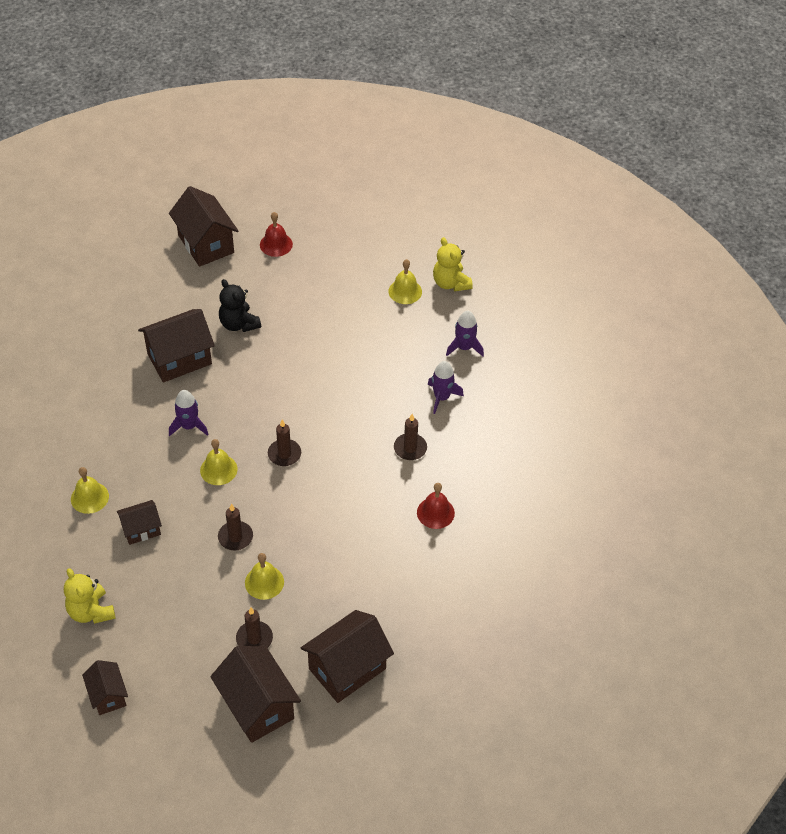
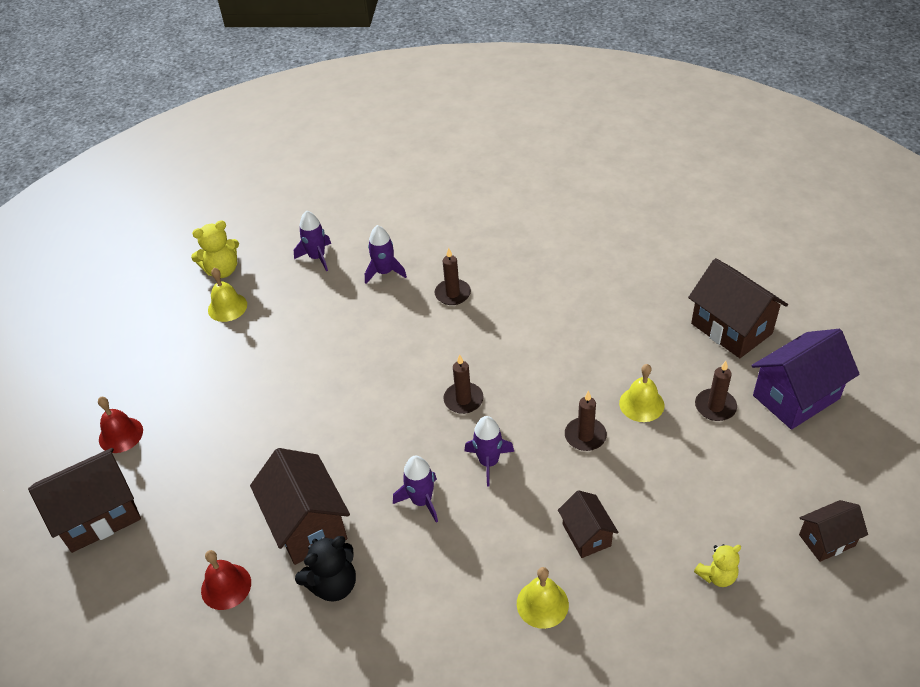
camera: 85 degrees left, 5 degrees down
yellow teddy bear [64,568,115,624] -> yellow teddy bear [694,544,741,587], size x0.66
yellow bell [200,439,237,485] -> purple rocket [464,416,514,487]
brown house [210,646,301,743] -> purple house [752,329,860,430]
black teddy bear [219,279,261,332] -> black teddy bear moved to [295,536,356,602]
red bell [417,483,455,529] -> red bell moved to [201,550,251,610]

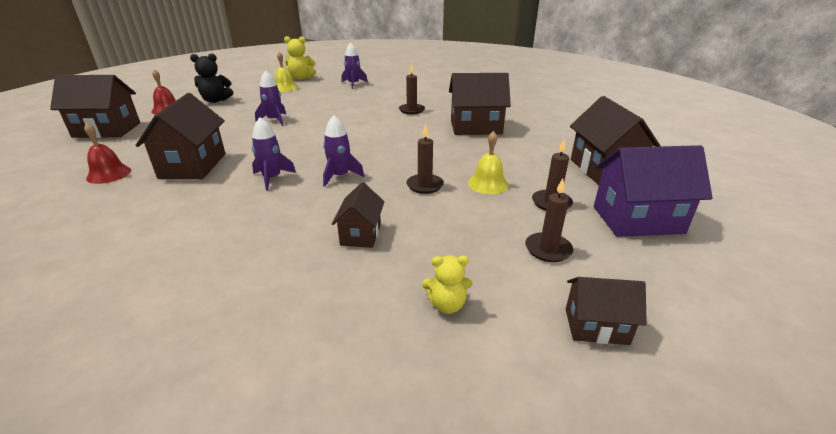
camera: 25 degrees right, 15 degrees down
black teddy bear [295,536,356,602] -> black teddy bear moved to [190,53,233,103]
purple rocket [365,225,407,284] -> purple rocket moved to [255,70,286,126]
brown candle [443,354,484,414] -> brown candle moved to [525,179,573,262]
yellow bell [517,567,569,629] -> none
none -> brown house [449,73,511,135]

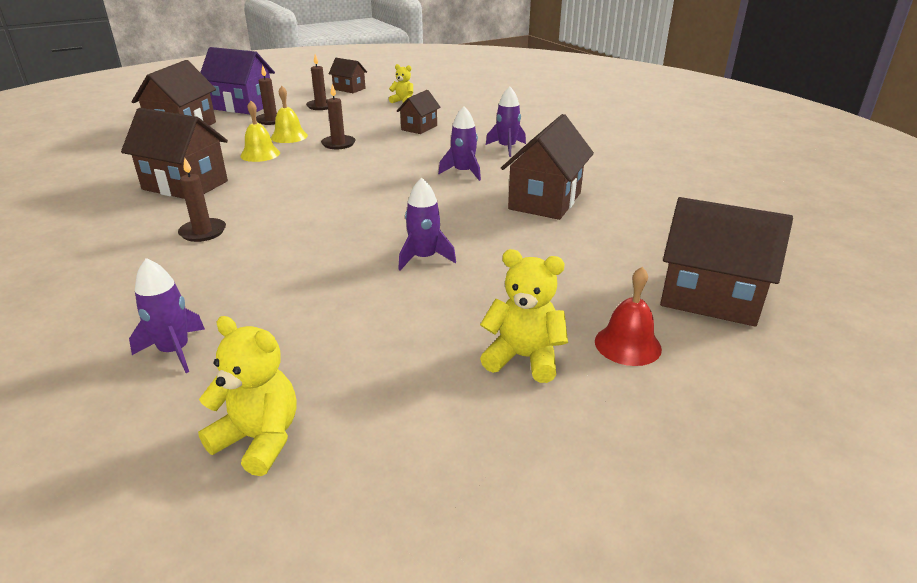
camera: 155 degrees left, 0 degrees up
red bell [84,123,131,184] -> none
black teddy bear [190,53,233,103] -> yellow teddy bear [480,249,568,383]
yellow bell [275,52,298,92] -> yellow bell moved to [240,101,280,162]
purple rocket [323,115,364,187] -> purple rocket moved to [486,86,526,157]

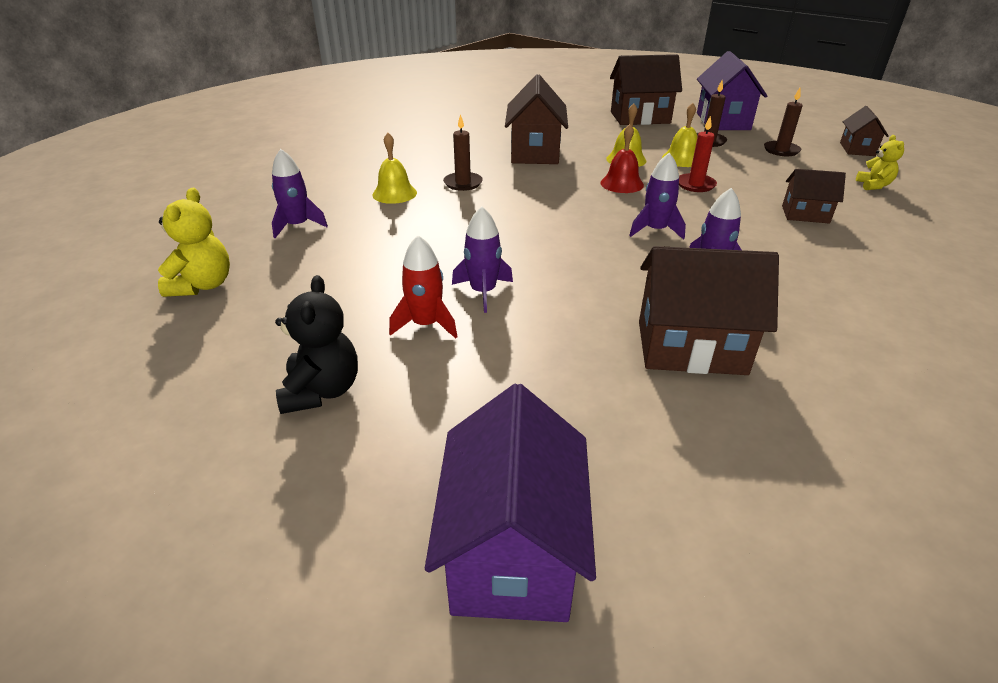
camera: 70 degrees right, 5 degrees up
brown candle [321,84,356,149] -> red candle [679,115,717,192]
yellow teddy bear [480,249,568,383] -> black teddy bear [275,275,358,414]
purple rocket [486,86,526,157] -> purple rocket moved to [629,153,686,240]
red bell [595,267,662,366] -> red bell moved to [600,124,644,193]
brown house [660,197,793,326] -> purple house [425,384,596,622]
none -> yellow bell [372,133,417,204]
none -> red rocket [389,235,457,339]

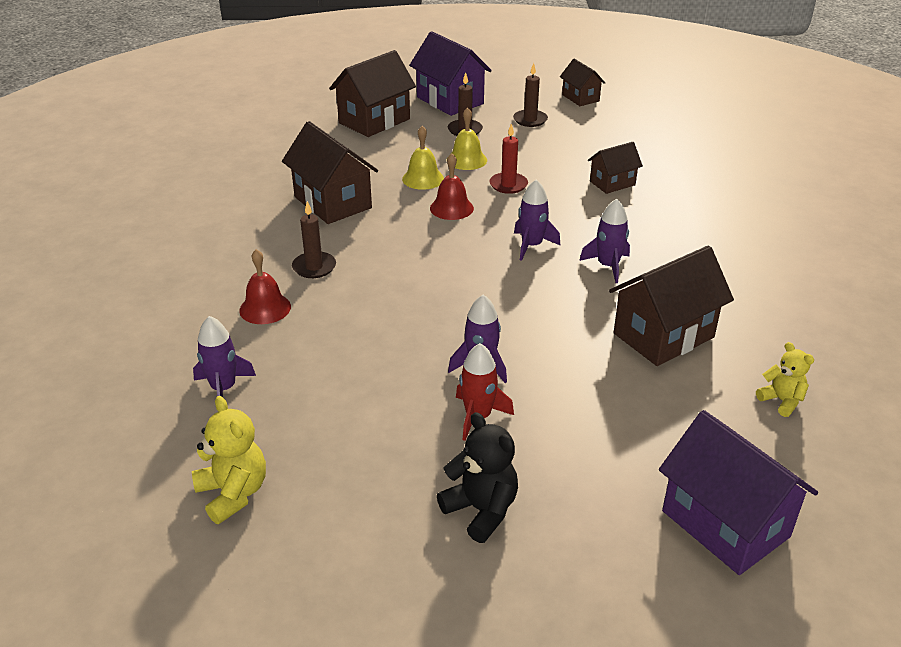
camera: 40 degrees left, 0 degrees up
yellow bell [372,133,417,204] -> red bell [239,249,291,324]
yellow teddy bear [856,135,904,190] -> yellow teddy bear moved to [756,342,814,417]

